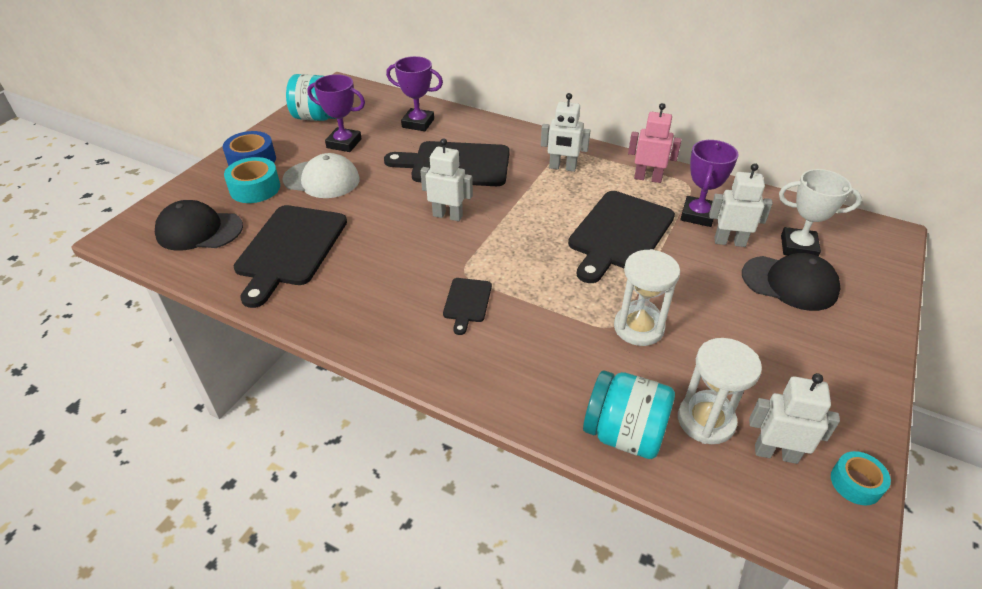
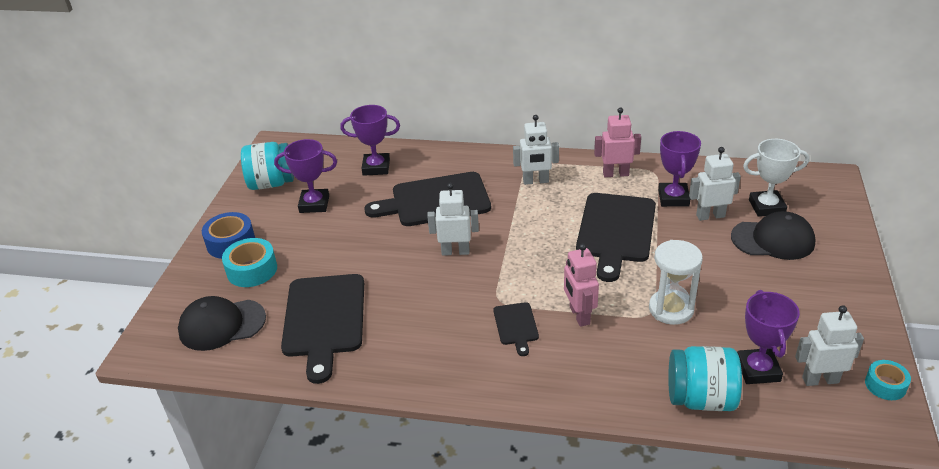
camera: 15 degrees left, 5 degrees down
white cap [283,153,360,198] -> none
white hourglass [678,338,762,444] -> purple trophy [737,290,800,384]
none -> pink robot [564,243,599,327]

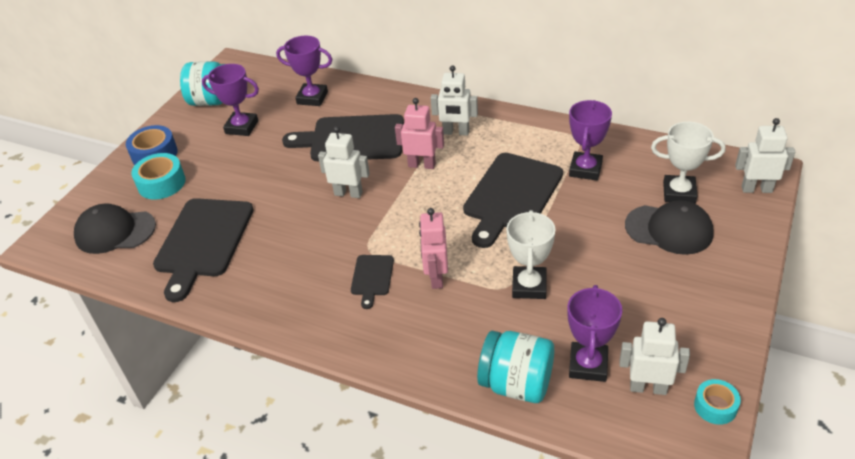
camera: 15 degrees right, 5 degrees up
pink robot [594,108,641,177] -> pink robot moved to [395,98,444,169]
white hourglass [649,240,703,325] -> white trophy [506,210,556,299]
white robot [689,147,741,221] -> white robot moved to [735,118,795,193]

